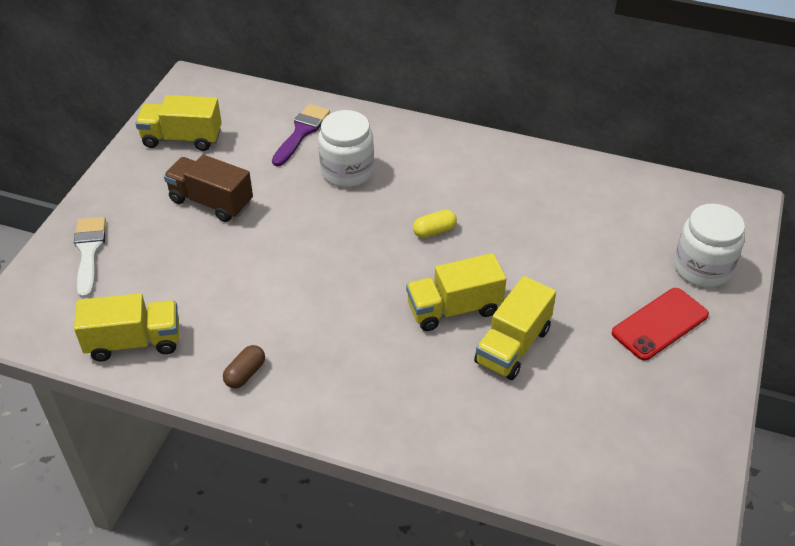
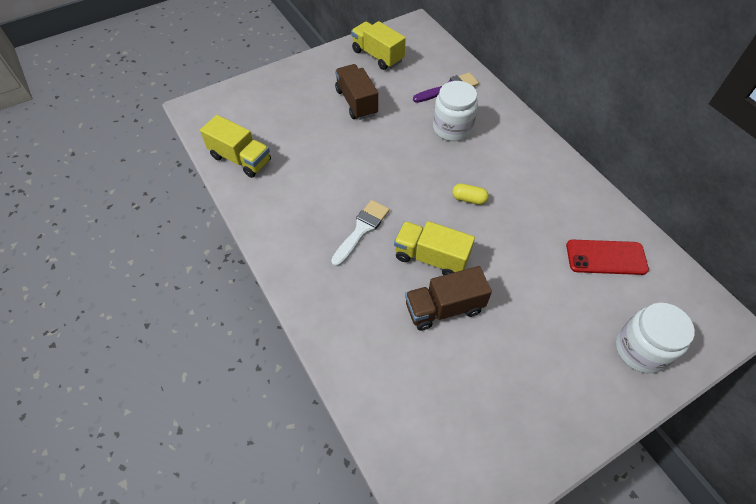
camera: 40 degrees right, 10 degrees up
white brush [74,217,106,298] -> white brush moved to [331,200,390,267]
brown capsule [223,345,265,388] -> none
yellow truck [474,276,556,380] -> brown truck [405,266,492,331]
red phone [612,288,709,361] -> red phone moved to [566,240,649,275]

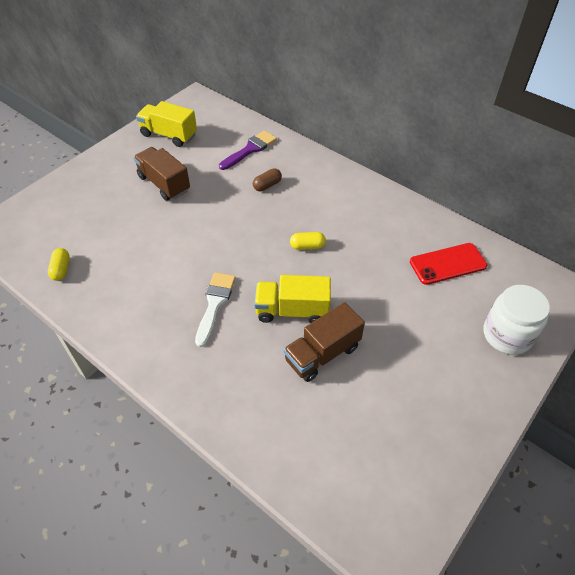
camera: 20 degrees left, 5 degrees down
yellow truck [200,115,271,178] -> yellow capsule [48,248,70,281]
white jar [433,81,478,141] -> brown capsule [253,168,282,191]

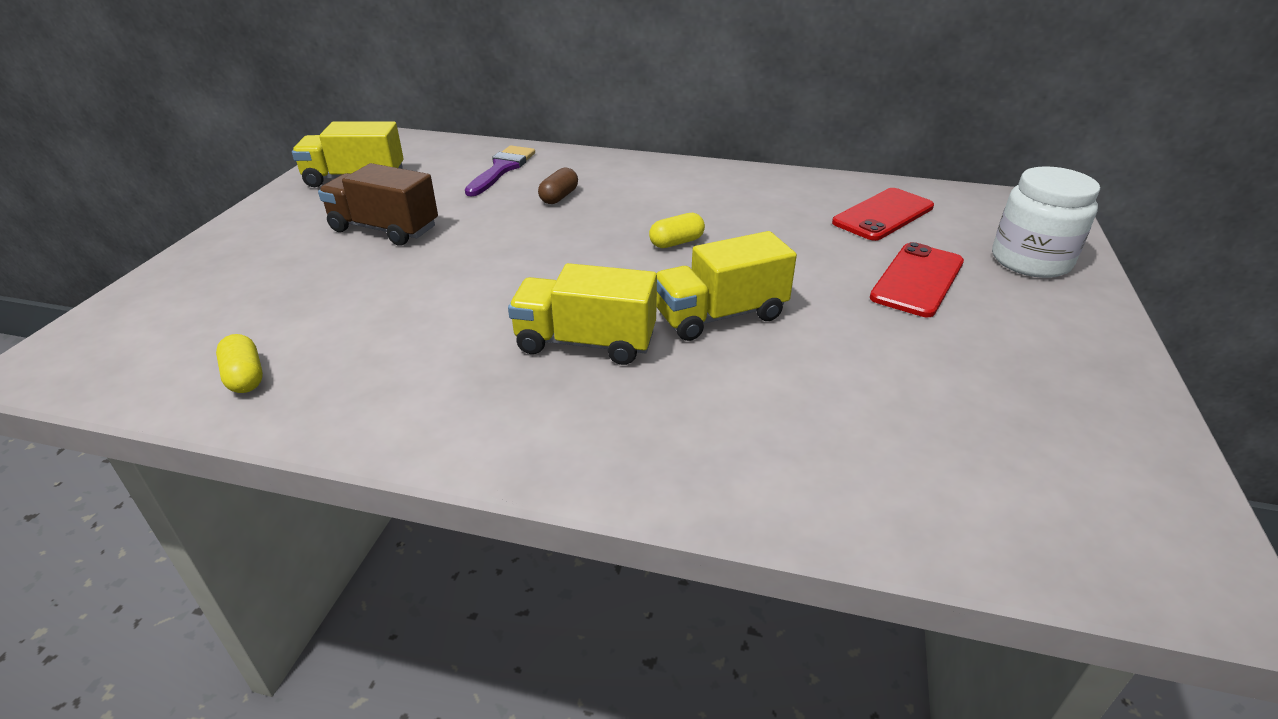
camera: 25 degrees left, 15 degrees down
white brush [195,272,236,347] -> yellow truck [508,263,657,365]
brown truck [284,302,365,382] -> none
none -> red phone [870,242,964,317]

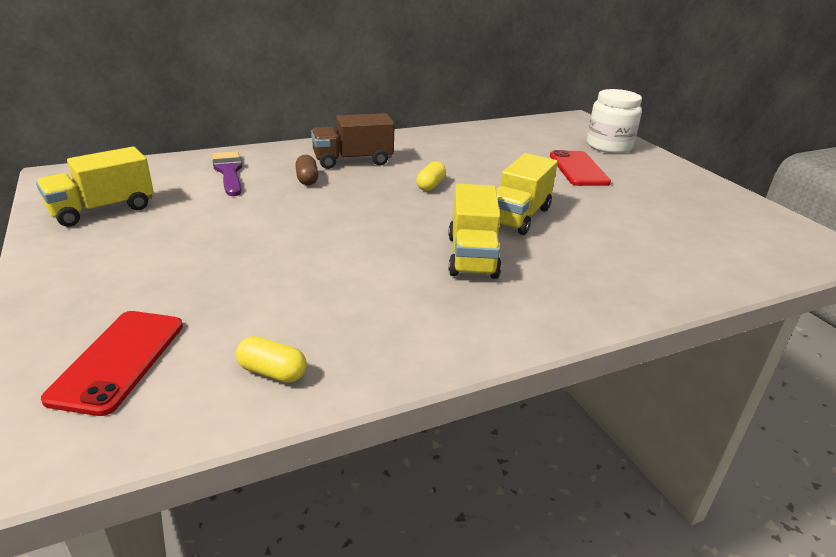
camera: 40 degrees left, 5 degrees down
brown truck [318,163,438,245] -> brown truck moved to [311,113,395,169]
yellow truck [508,263,657,365] -> yellow truck turned 60 degrees counterclockwise [448,184,501,279]
red phone [832,188,934,241] -> red phone moved to [41,311,183,416]

